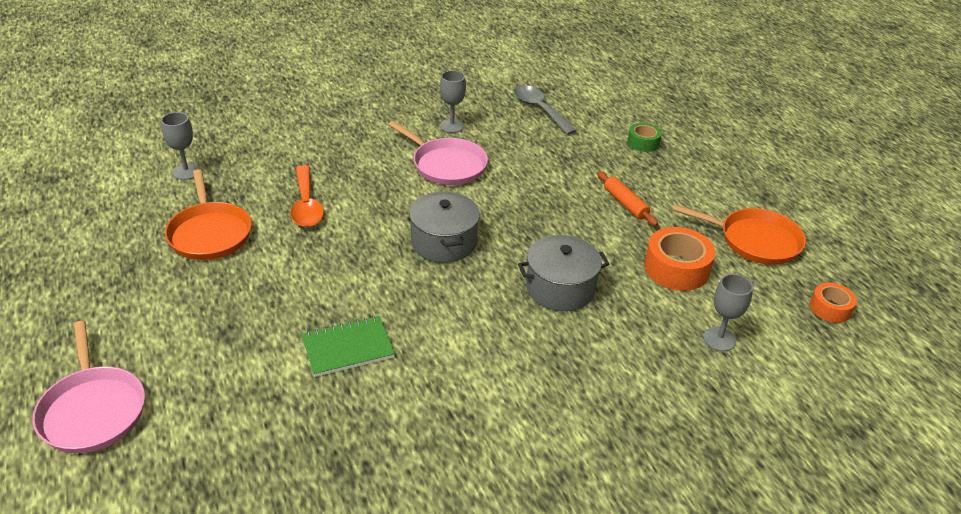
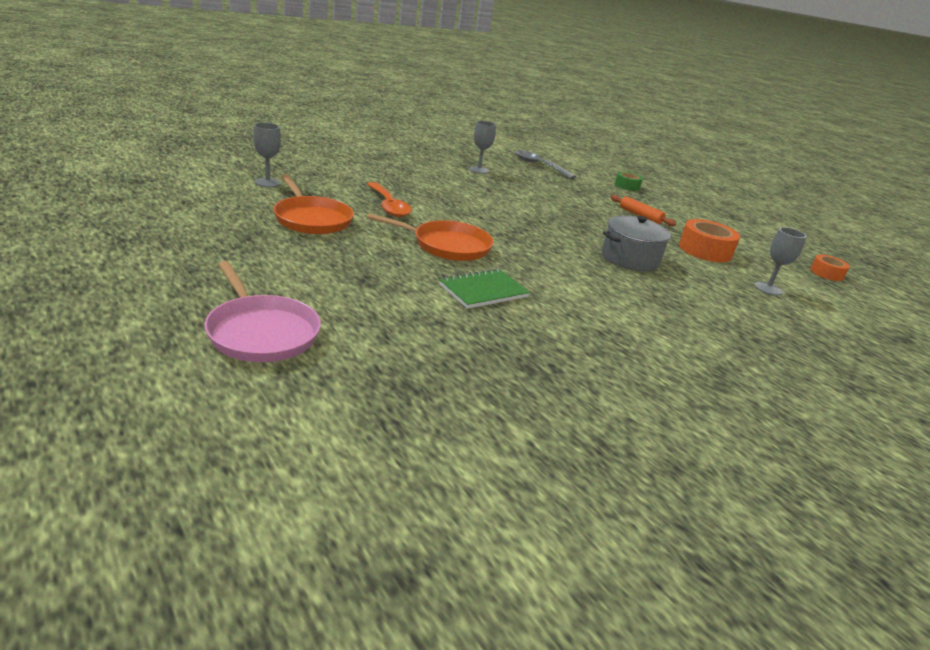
camera: 15 degrees left, 10 degrees down
pink pan [388,121,488,185] -> none
grey pot [409,192,480,263] -> none
orange pan [673,204,806,265] -> orange pan moved to [367,213,494,261]

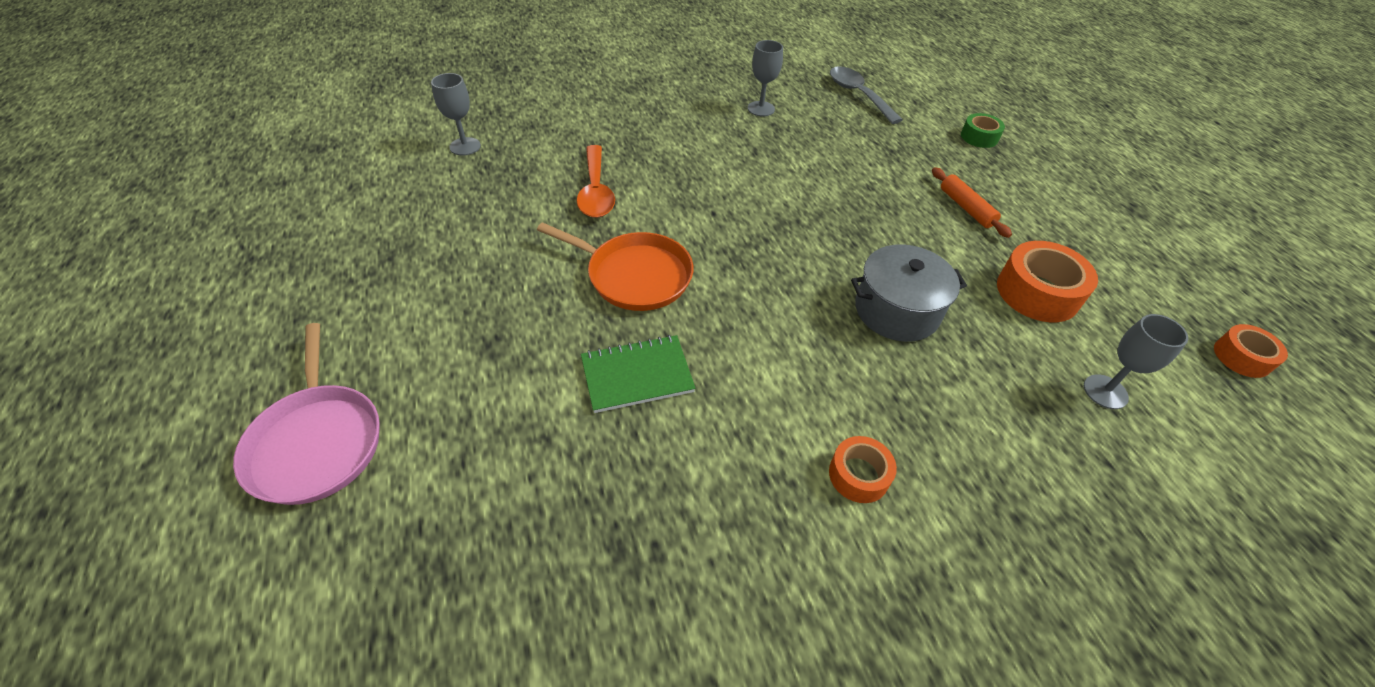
camera: 20 degrees right, 20 degrees up
orange pan [273,174,354,234] -> none
none -> orange tape [829,436,897,503]

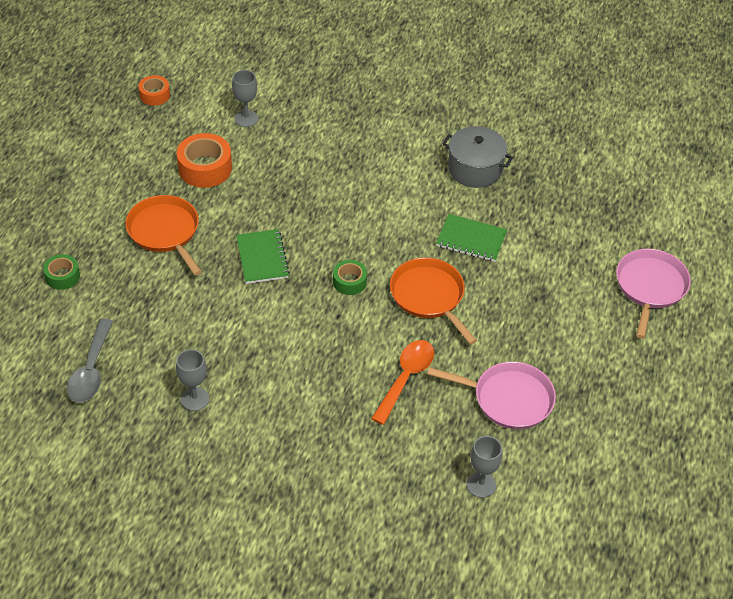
camera: 145 degrees left, 0 degrees up
orange tape [829,436,897,503] -> none
grey pot [851,244,967,342] -> grey pot moved to [442,126,513,188]
orange rolling pin [932,167,1012,238] -> orange pan [126,195,202,275]
none -> green notebook [236,229,290,284]
none -> green tape [333,260,367,295]
none -> pink pan [427,362,556,429]

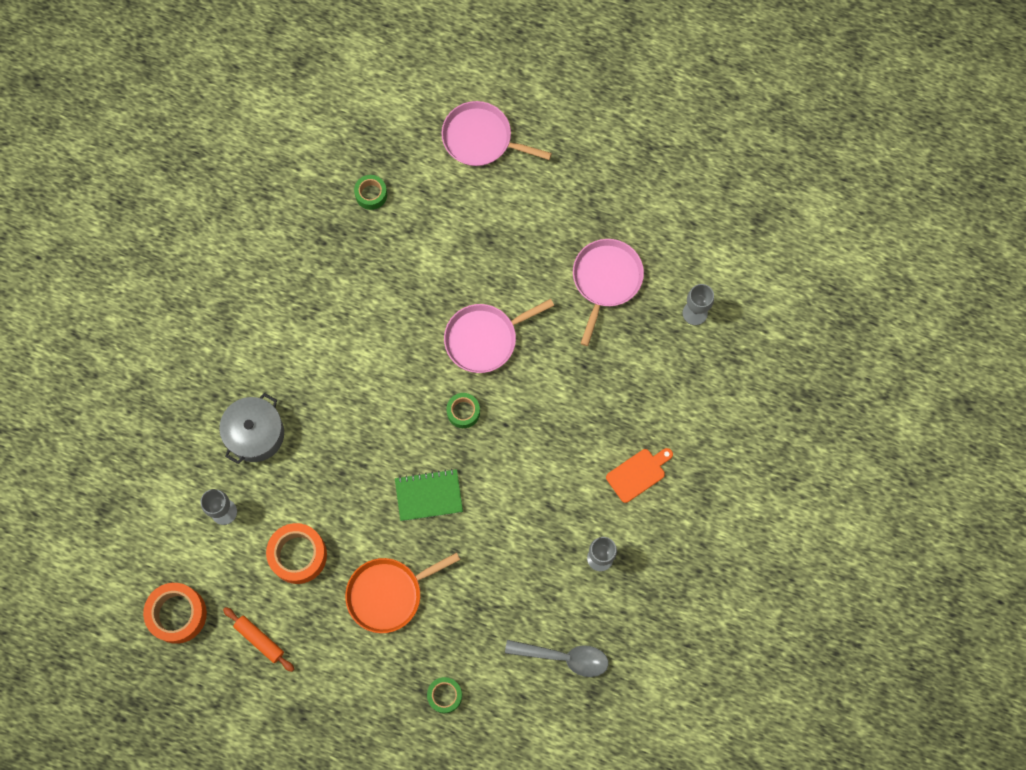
camera: 85 degrees left, 25 degrees up
orange tape [138,75,170,106] -> orange tape [143,583,207,644], size x1.69
orange spoon [371,340,434,425] -> none
orange pan [390,257,477,344] -> pink pan [444,299,554,373]
green notebook [436,214,507,262] -> none
grey pot [442,126,513,188] -> grey pot moved to [219,393,284,464]
none -> orange rolling pin [223,607,294,672]
none -> green tape [354,175,387,210]
none -> orange cutting board [606,448,673,503]

